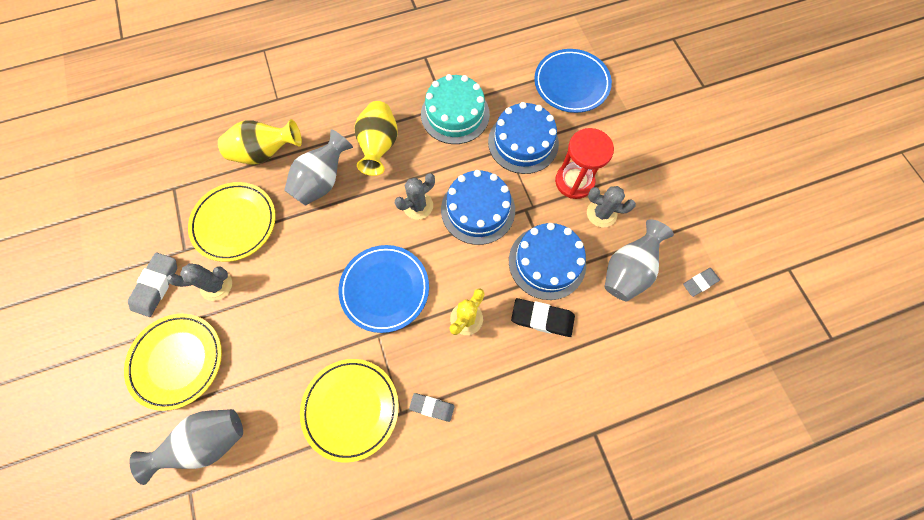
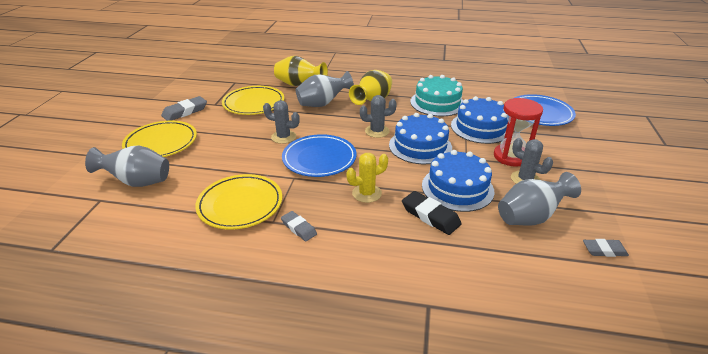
camera: 30 degrees right, 35 degrees down
grey cactus [167,263,232,301] -> grey cactus moved to [263,100,300,144]

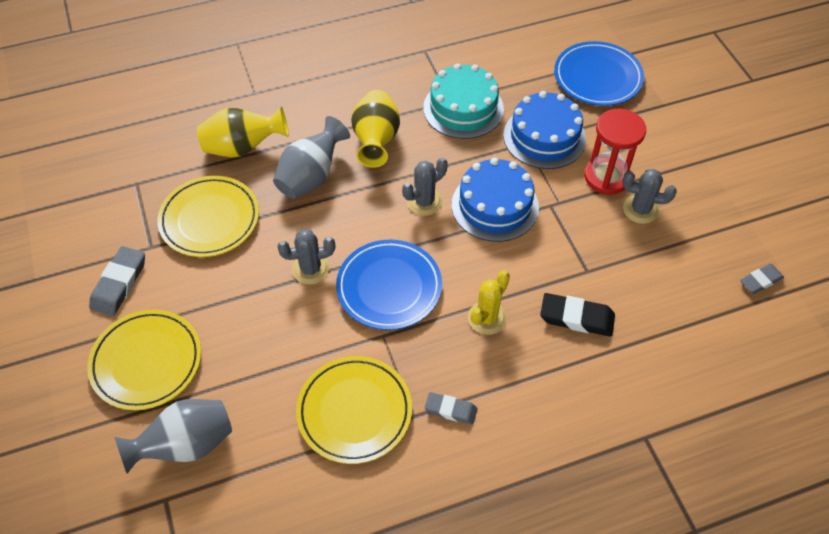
camera: 30 degrees left, 20 degrees up
blue cake [422,150,495,212] -> none
grey vase [498,172,581,226] -> none

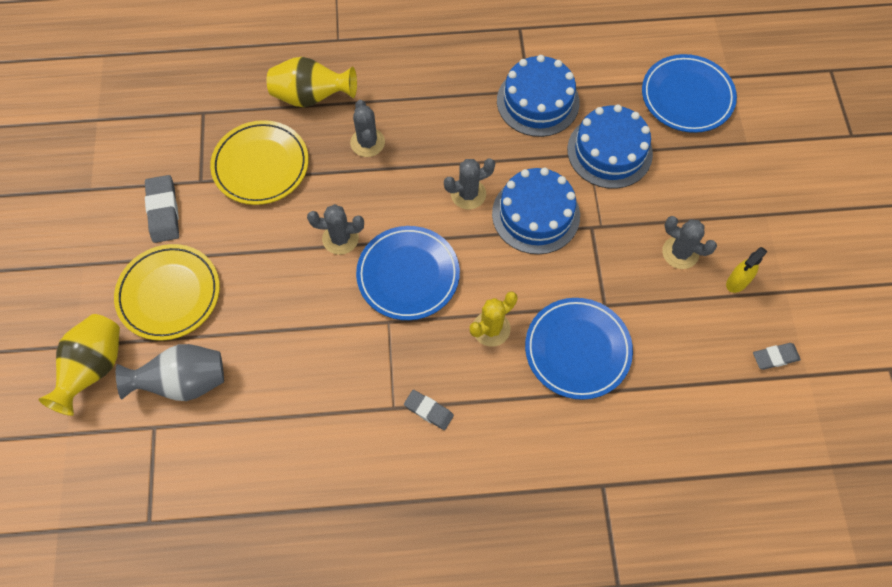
camera: 15 degrees right, 10 degrees up
grey eraser [89,246,145,316] -> grey eraser turned 45 degrees counterclockwise [145,175,179,243]
grey vase [273,116,350,199] -> grey cactus [350,100,385,157]
yellow plate [296,356,412,464] -> none
yellow vase [351,90,400,168] -> yellow vase moved to [38,314,120,416]
turquoise cake [423,63,504,139] -> blue cake [497,55,580,137]
black eraser [540,293,615,337] -> blue plate [525,298,633,400]
red hourglass [584,109,646,195] -> none
none -> yellow spray bottle [726,247,768,293]

